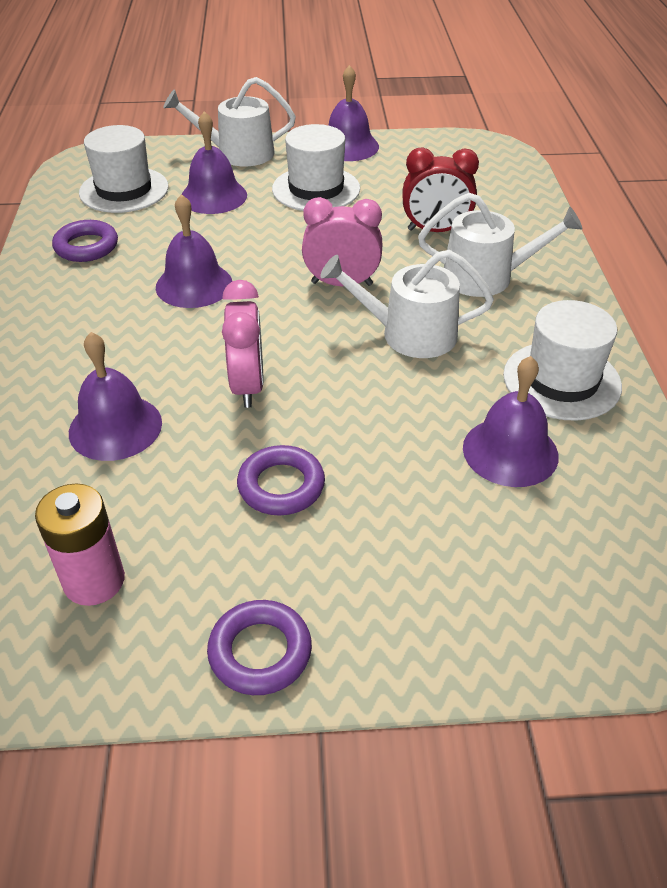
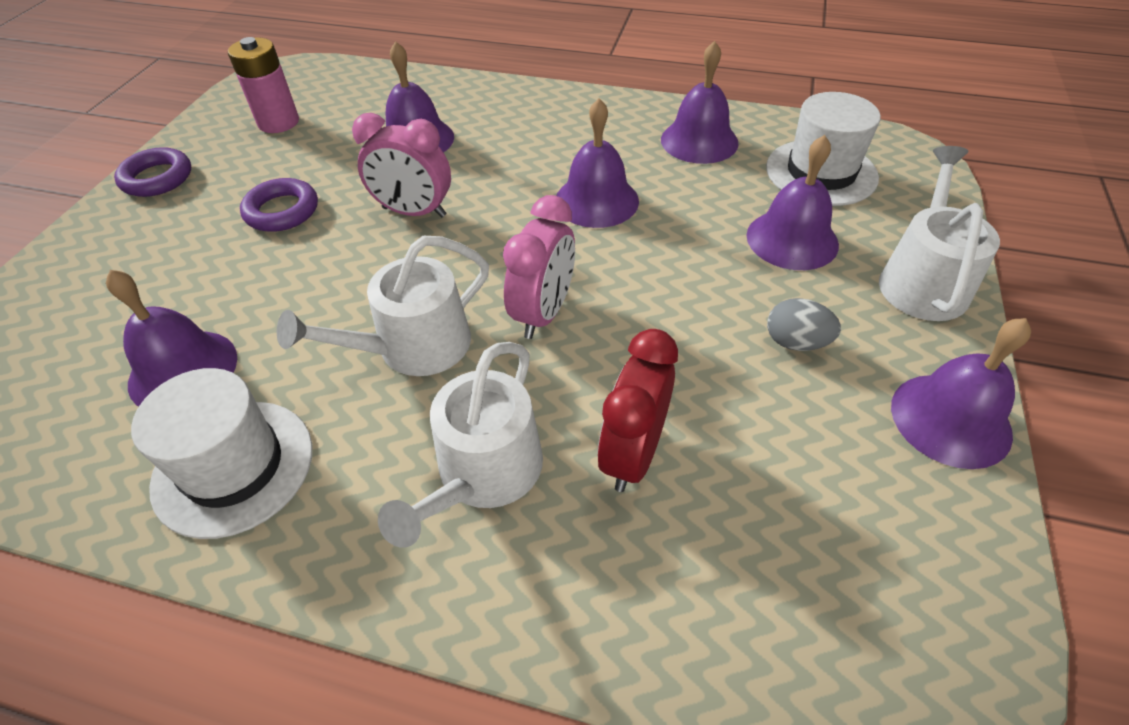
camera: 110 degrees right, 5 degrees up
purple ring [52,220,118,262] -> purple bell [661,41,739,164]
white hat [272,124,360,211] -> grey egg [767,298,841,351]
white watering can [320,250,494,358] -> white watering can turned 150 degrees counterclockwise [277,236,489,376]

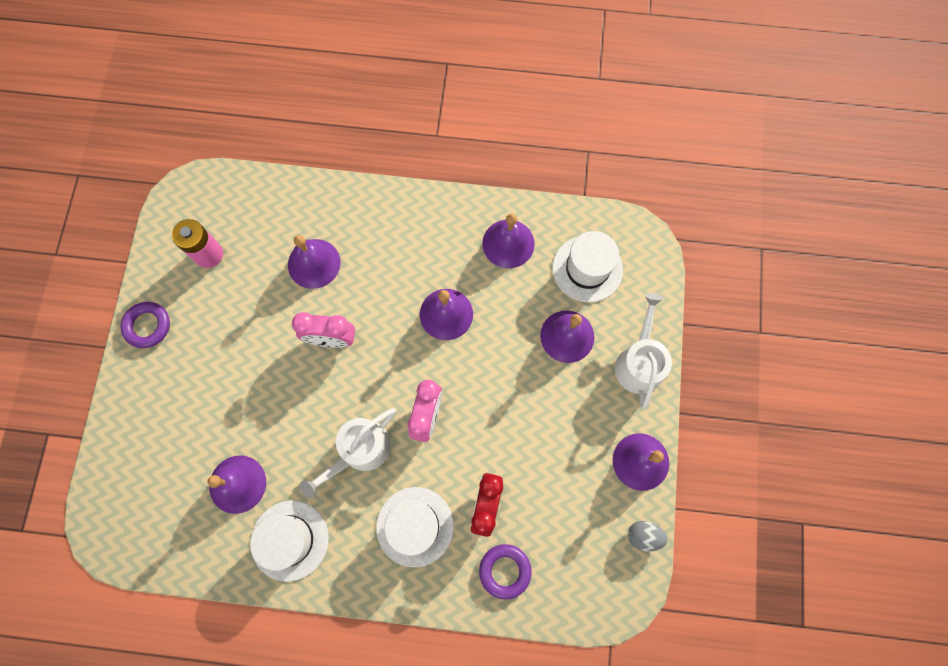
camera: 10 degrees left, 25 degrees up
purple ring [240,178,318,232] -> purple ring moved to [479,544,532,600]
white watering can [378,342,543,548] -> white hat [376,487,454,567]
grey egg [767,298,841,351] -> grey egg moved to [628,521,668,552]

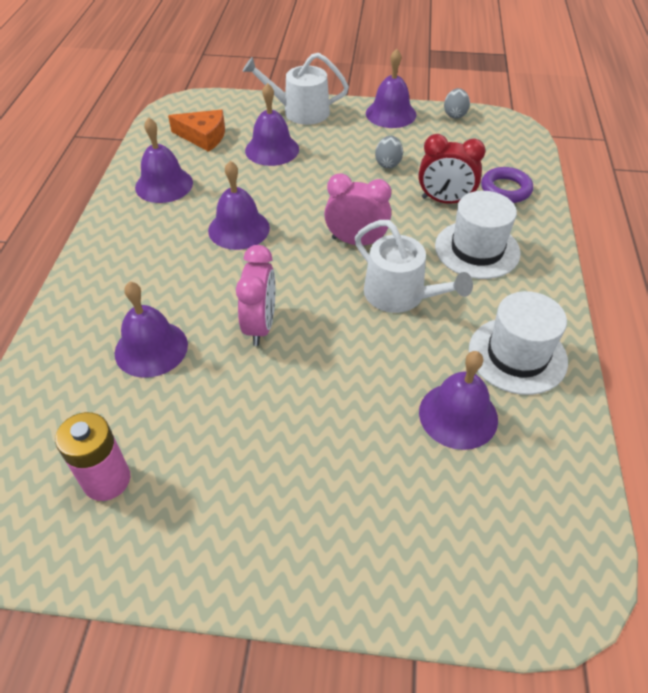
camera: 90 degrees left, 25 degrees down
purple ring [121,302,170,348] -> none
white hat [553,231,623,302] -> orange cheese [168,110,225,152]
none -> grey egg [375,136,403,169]

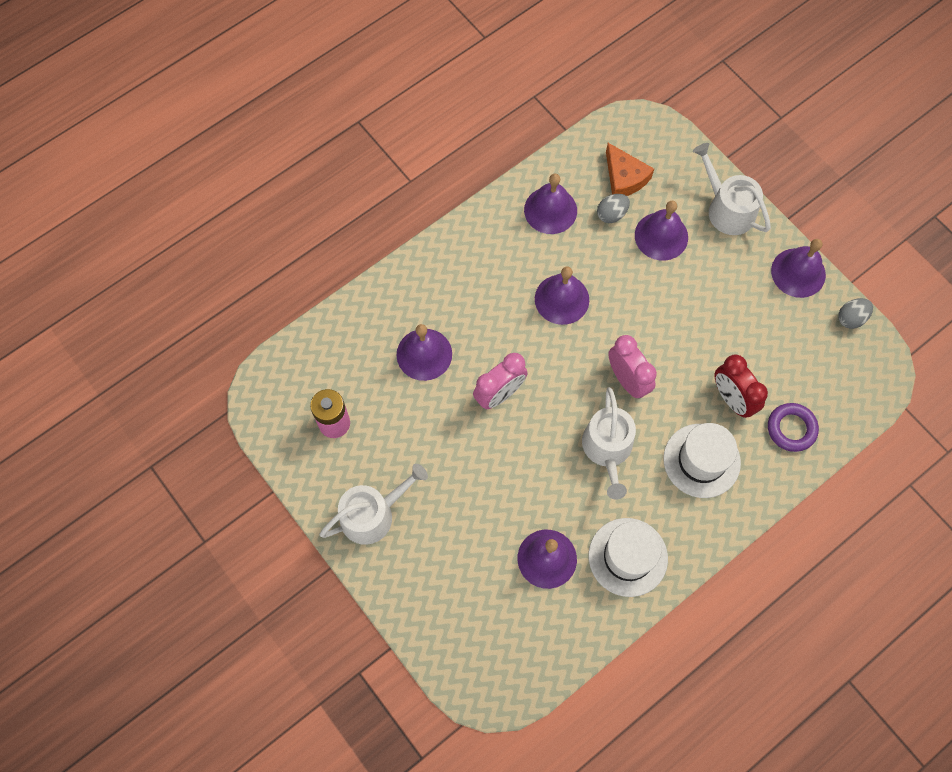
camera: 45 degrees right, 20 degrees up
grey egg [375,136,403,169] -> grey egg moved to [597,194,630,223]
none -> white watering can [319,464,428,545]

